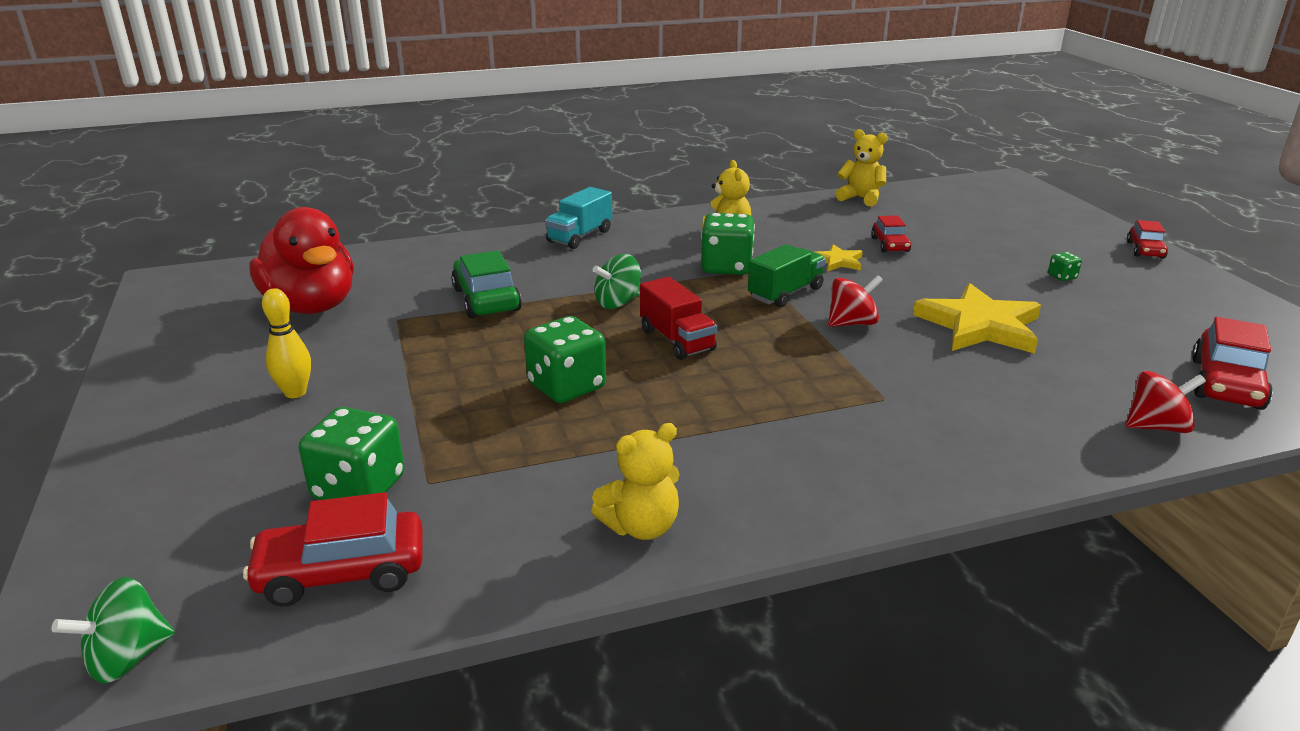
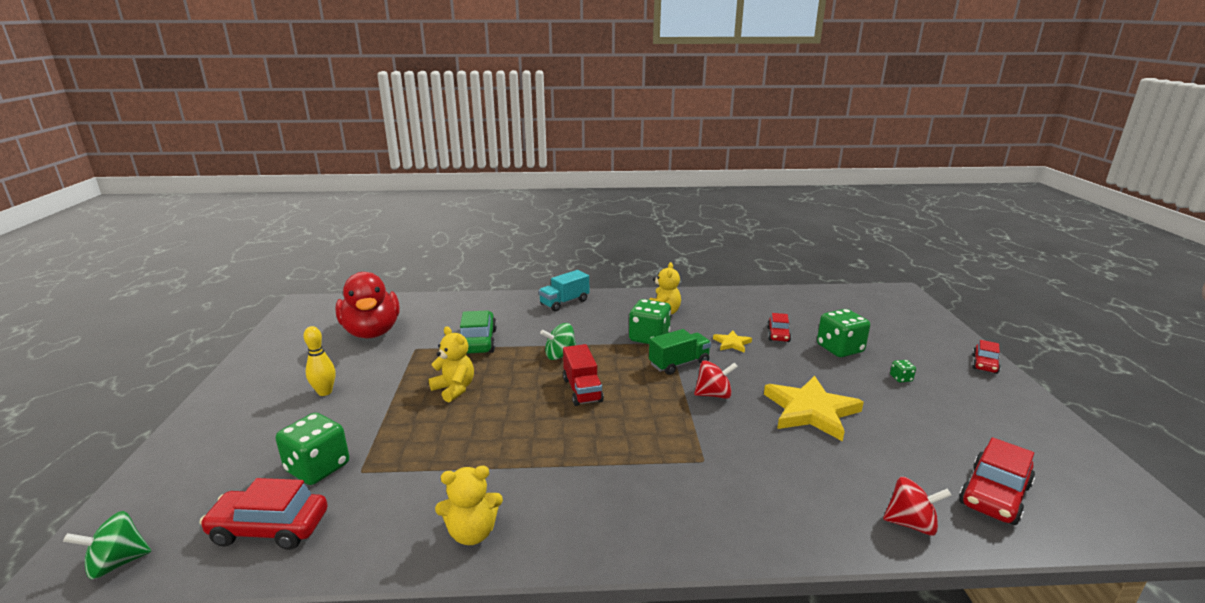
camera: 15 degrees right, 5 degrees down
green dice [524,316,606,403] -> green dice moved to [817,309,870,357]
yellow teddy bear [835,129,888,207] -> yellow teddy bear moved to [429,326,474,402]

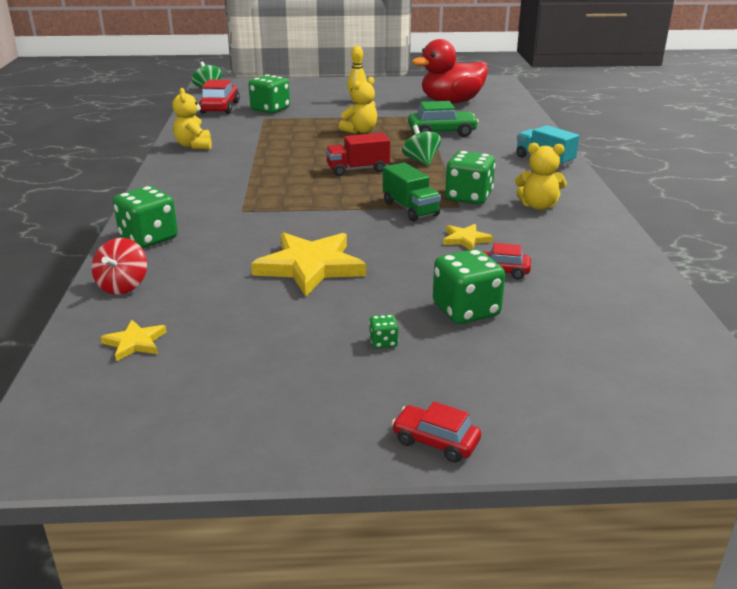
camera: 90 degrees right, 5 degrees up
red spinning top [694,360,738,399] -> none
red car [959,437,1035,525] -> yellow star [101,320,167,362]
none -> green dice [113,186,178,248]

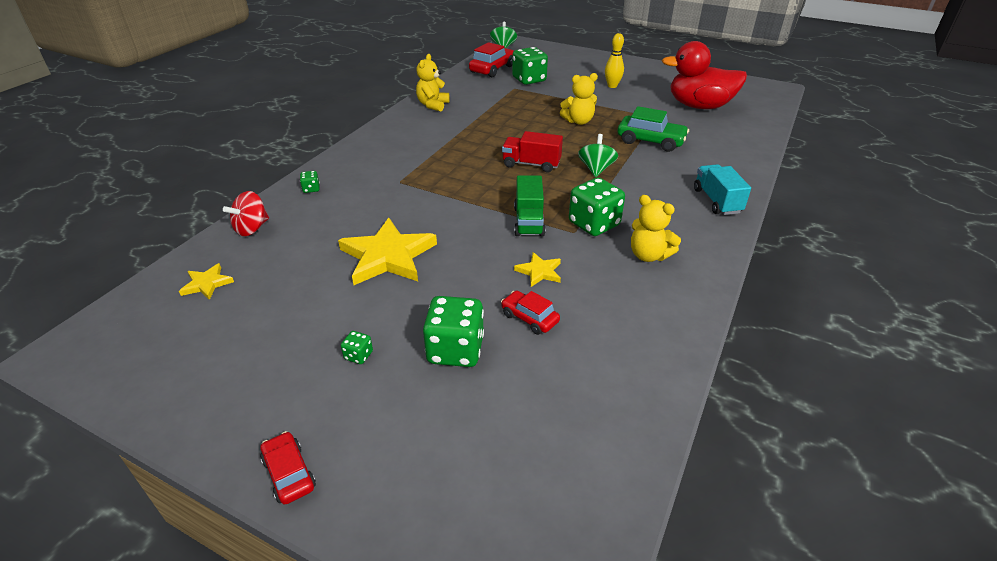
camera: 30 degrees right, 10 degrees up
green dice [113,186,178,248] -> green dice [300,171,320,193], size x0.44

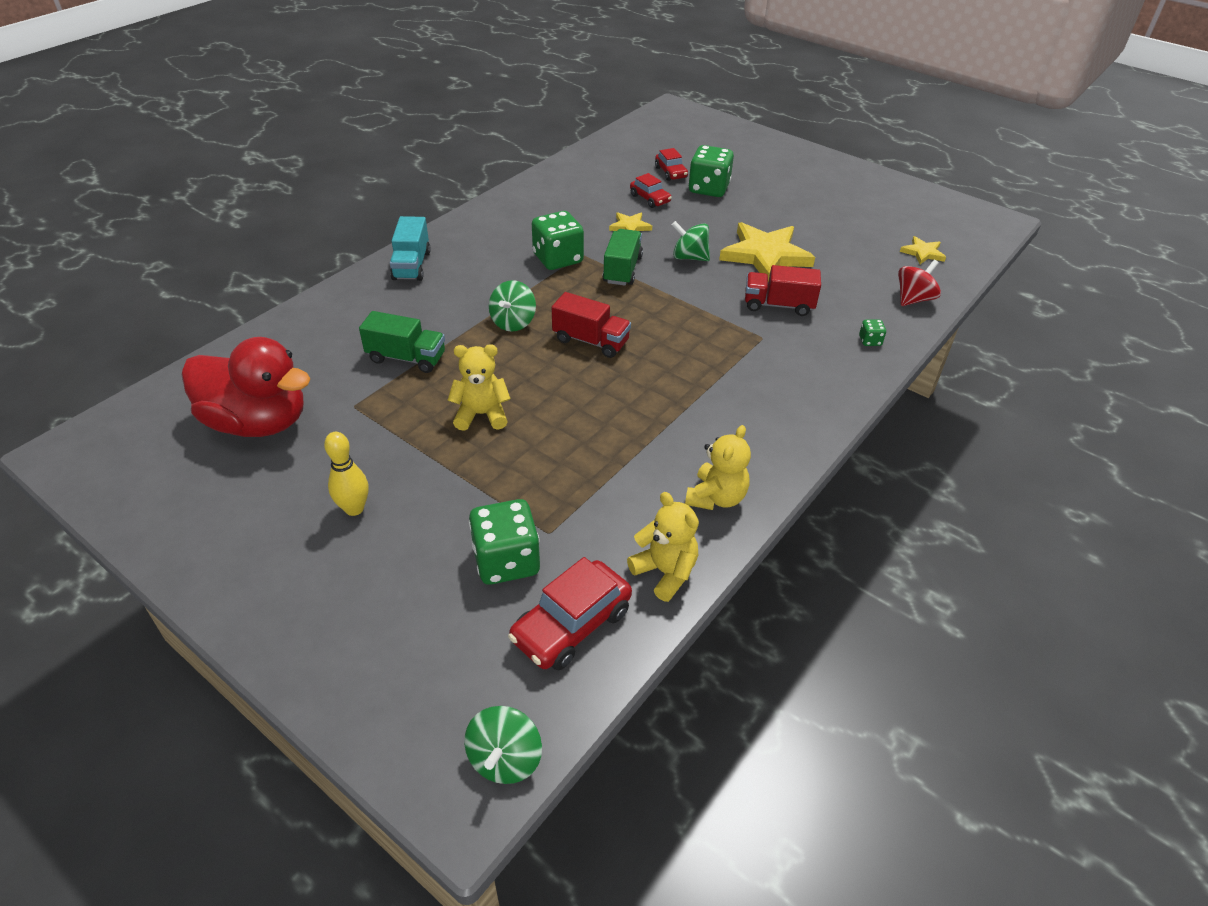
camera: 170 degrees left, 5 degrees up
red car [260,431,316,505] -> red car moved to [655,148,688,181]
green dice [341,331,373,364] -> none
green car [618,106,689,152] -> green truck [359,311,445,373]
yellow teddy bear [631,195,681,262] -> yellow teddy bear moved to [627,492,699,602]
none -> green spinning top [672,221,710,261]
none -> red truck [745,265,821,316]

